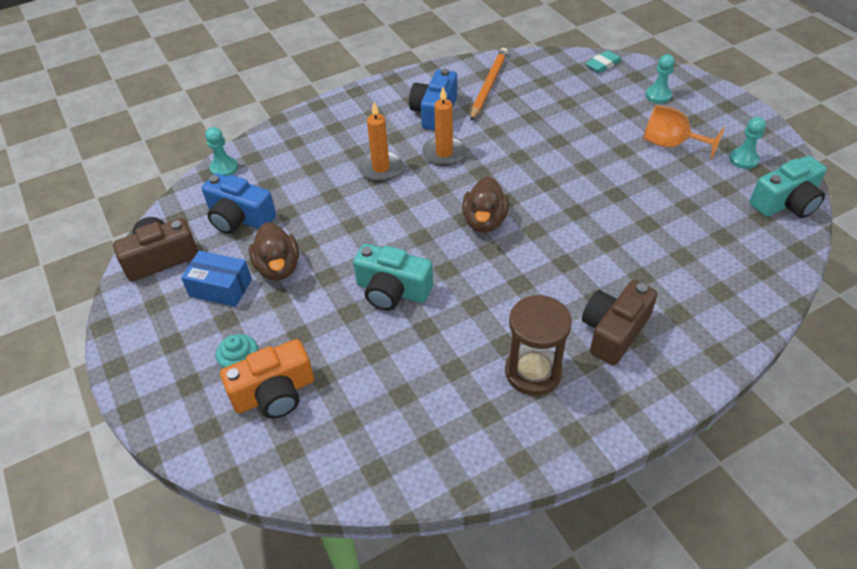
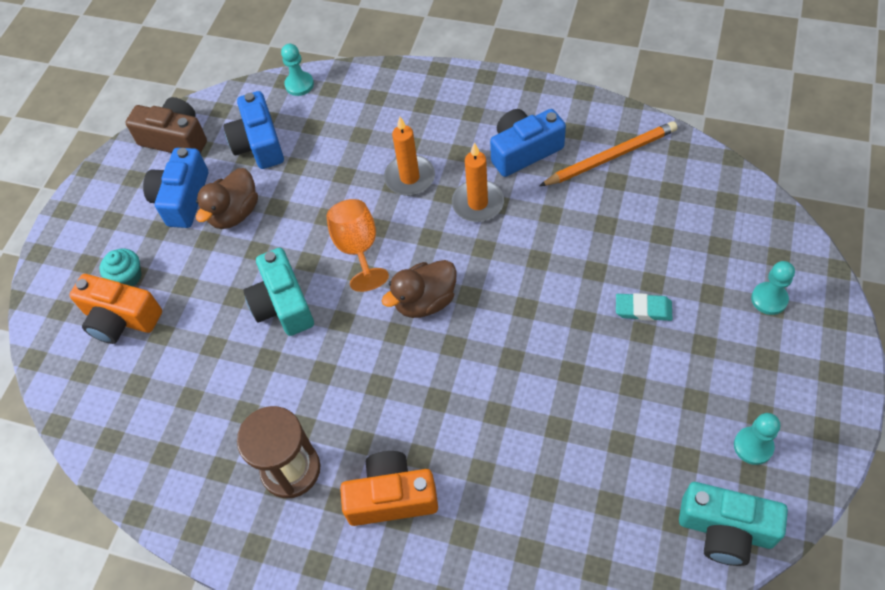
camera: 50 degrees right, 10 degrees up
blue box [181,251,252,307] -> blue camera [143,148,208,228]
brown camera [582,280,658,365] -> orange camera [340,451,438,526]
turquoise eraser [585,51,622,73] -> turquoise eraser moved to [616,293,672,321]
orange goblet [643,105,725,159] -> orange goblet moved to [326,199,389,292]

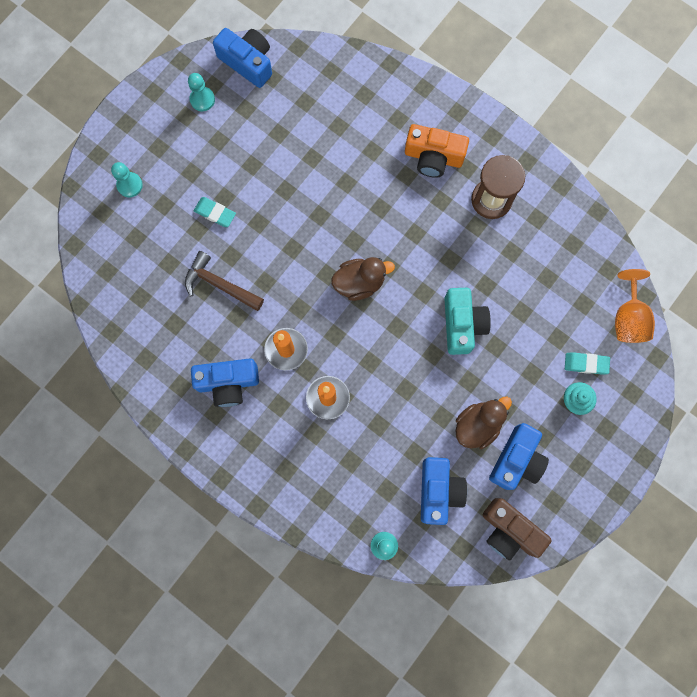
camera: 165 degrees left, 20 degrees up
orange camera [69,274,162,344] -> turquoise eraser [565,352,610,375]
orange goblet [326,199,389,292] -> orange goblet moved to [615,269,655,343]
orange pencil [539,121,677,186] -> none
turquoise camera [679,482,788,566] -> blue camera [213,28,272,88]
none -> brown hammer [185,251,264,311]

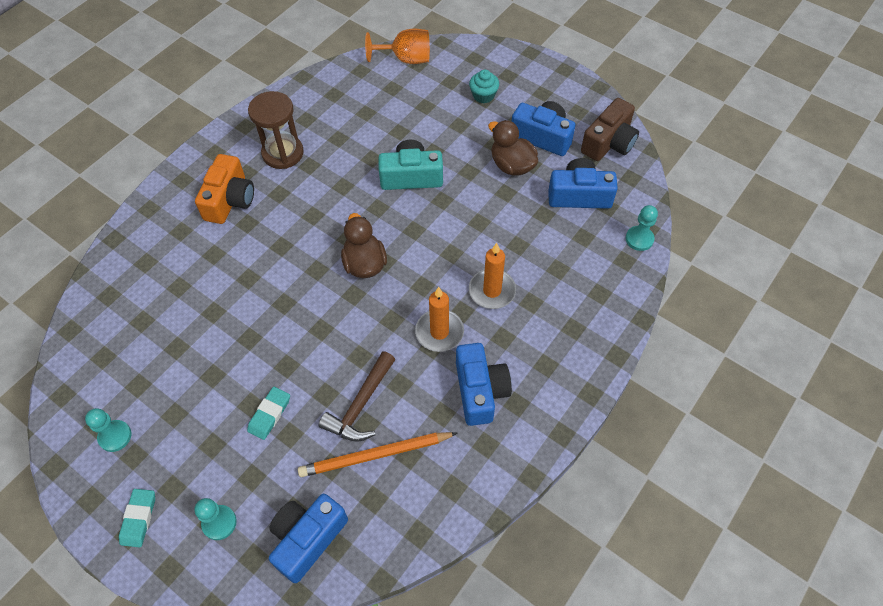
camera: 90 degrees left, 20 degrees down
blue camera [213,28,272,88] -> blue camera moved to [269,494,348,583]
turquoise eraser [565,352,610,375] -> turquoise eraser moved to [119,489,155,547]
none -> orange pencil [298,432,457,477]

